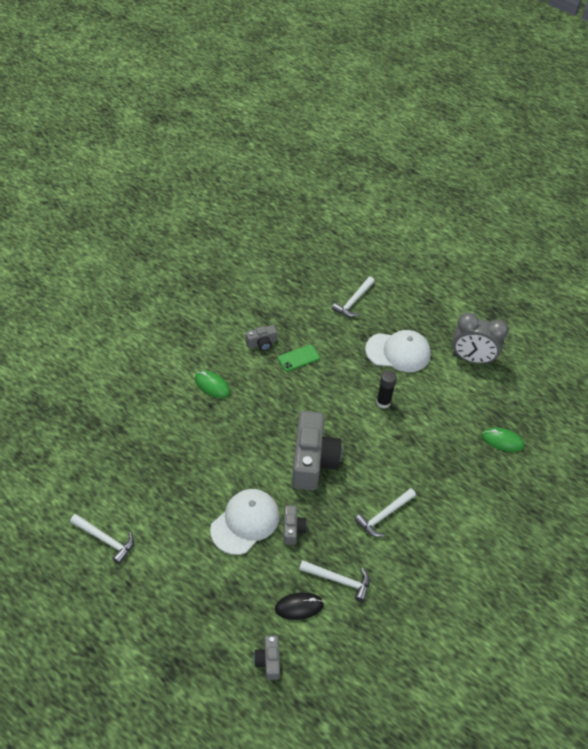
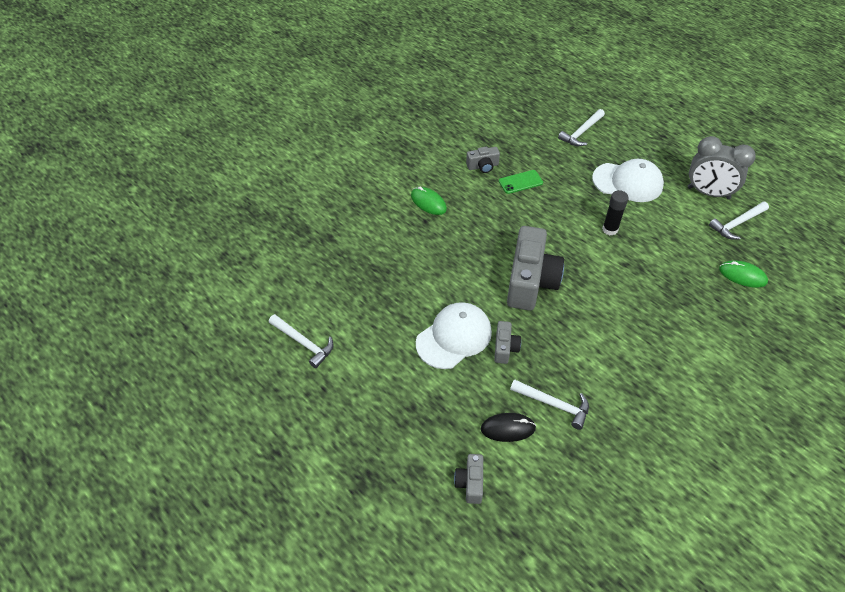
camera: 10 degrees right, 0 degrees up
white hammer [355,488,416,537] -> white hammer moved to [709,202,769,240]

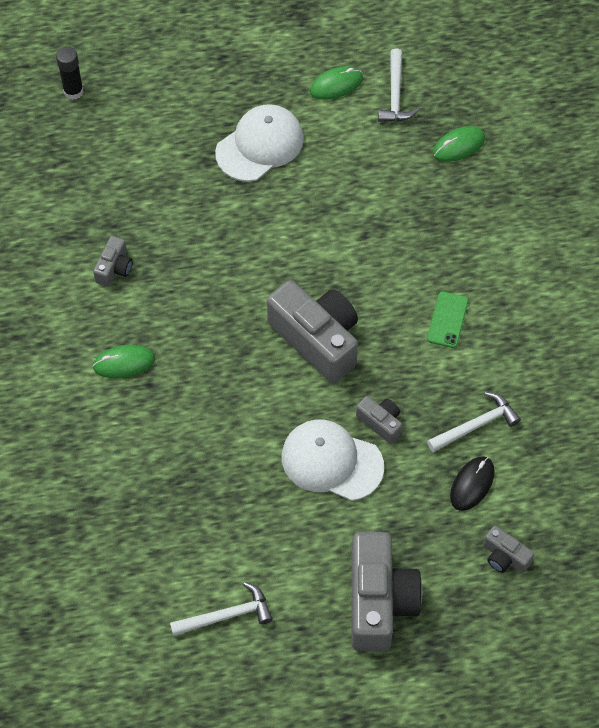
camera: 55 degrees left, 10 degrees up
white cap [416,302,492,369] -> white cap turned 60 degrees counterclockwise [282,420,384,501]
green phone [499,170,543,194] -> green phone moved to [427,291,468,348]
white hammer [558,109,605,146] -> none
black glue stick [602,190,629,236] -> black glue stick moved to [56,47,84,100]
grey clock [688,136,756,199] -> green mouse [310,66,363,100]
none -> grey camera [351,532,422,651]

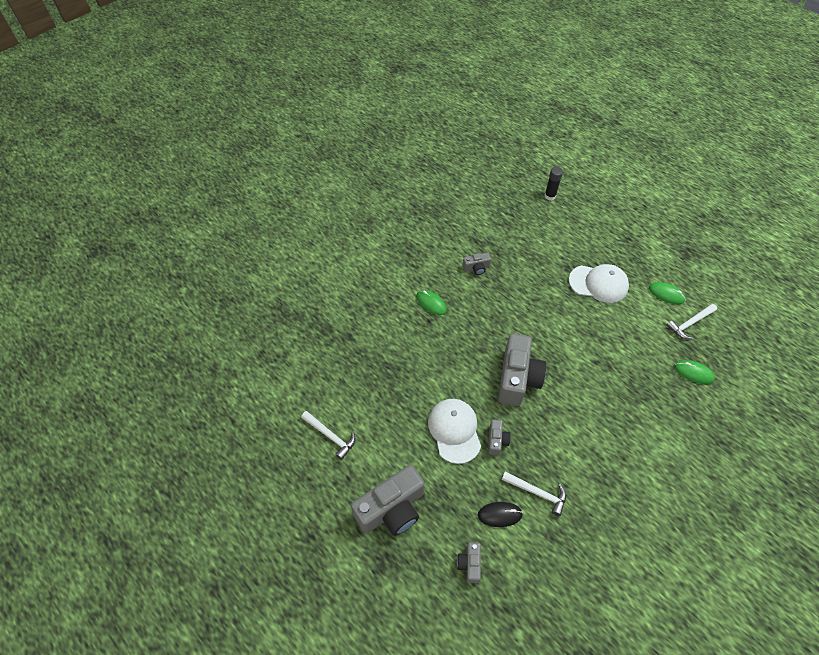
camera: 55 degrees right, 5 degrees down
green phone [427,291,468,348] -> none

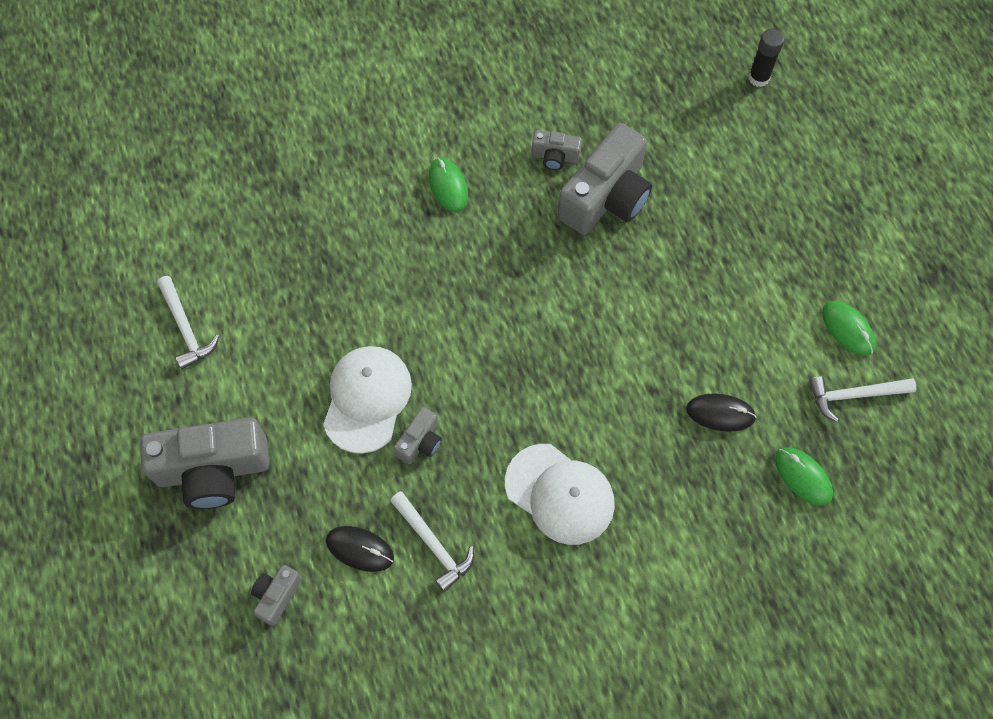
camera: 25 degrees right, 10 degrees up
grey camera [498,333,546,406] -> grey camera moved to [558,123,652,235]
white cap [569,264,629,303] -> white cap moved to [505,444,615,545]
none -> black mouse [686,393,757,432]

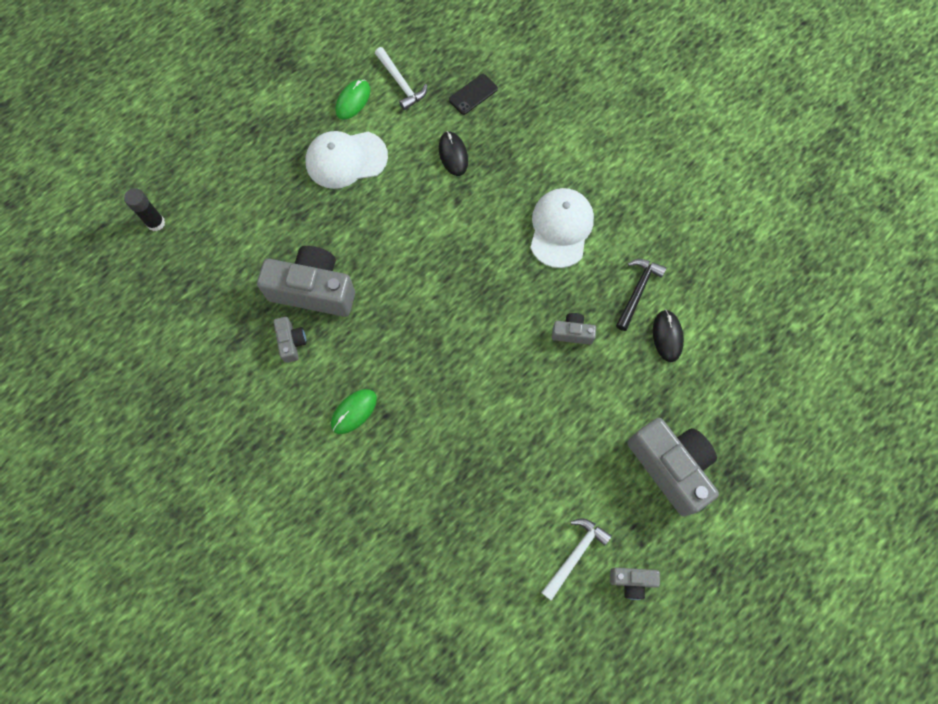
camera: 115 degrees left, 5 degrees up
grey camera [251,565,302,626] -> grey camera moved to [610,568,660,600]
white cap [323,346,412,454] -> white cap moved to [305,131,388,189]
white hammer [390,491,474,592] -> black hammer [616,259,667,331]
green mouse [775,447,833,506] -> black phone [449,74,498,115]

